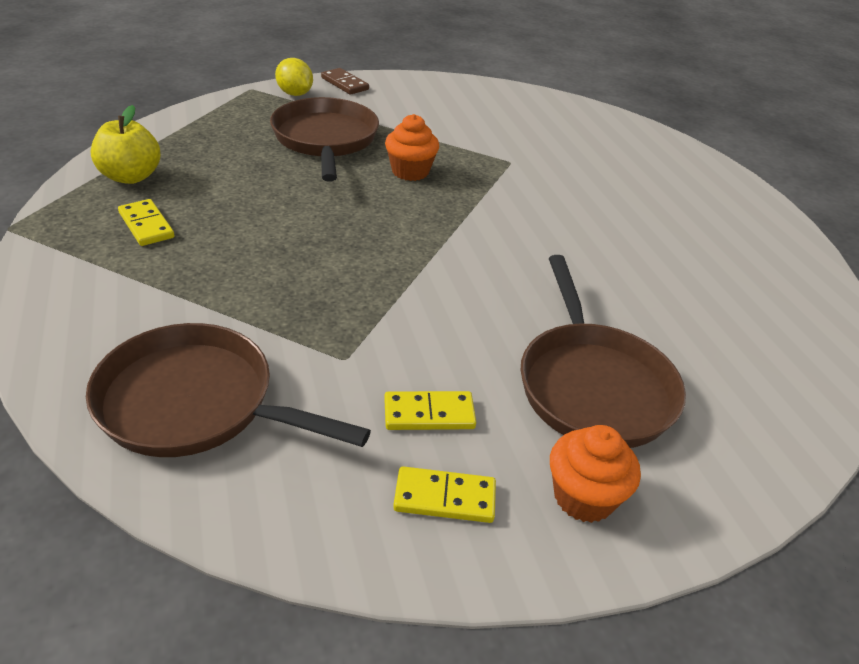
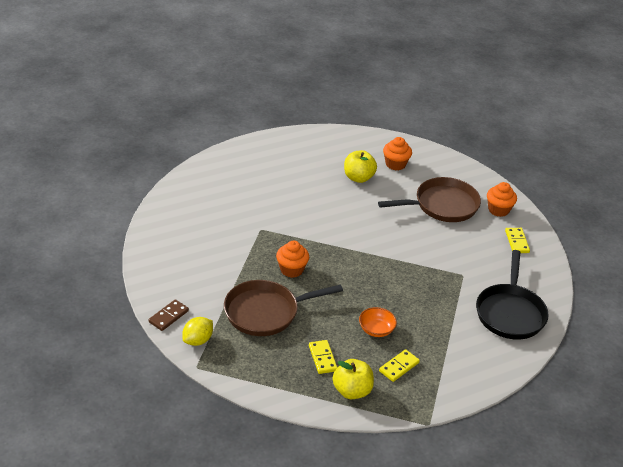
camera: 100 degrees left, 0 degrees up
brown pan [86,323,371,457] -> black pan [476,250,549,340]
yellow domino [384,391,476,430] -> yellow domino moved to [309,340,338,374]
none -> yellow apple [344,150,377,183]
none -> orange bowl [359,307,397,337]
none -> orange cupcake [383,137,412,171]

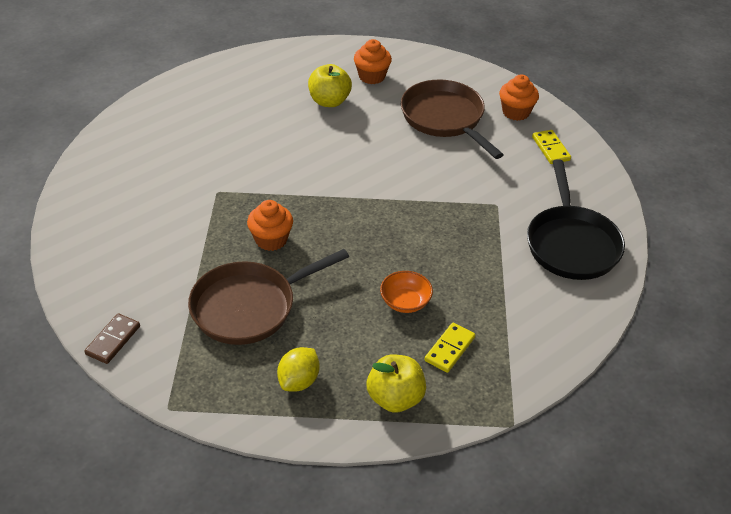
camera: 10 degrees left, 5 degrees up
yellow lemon [182,317,213,346] -> yellow lemon moved to [277,347,320,392]
yellow domino [309,340,338,374] -> none
brown pan [378,177,481,222] -> brown pan turned 90 degrees counterclockwise [401,80,504,159]

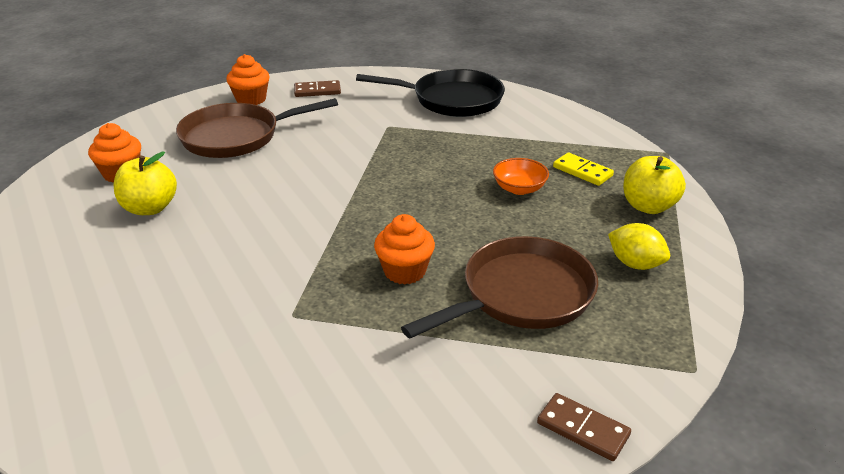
camera: 80 degrees left, 10 degrees down
brown pan [188,249,349,345] -> brown pan turned 105 degrees counterclockwise [401,236,598,338]
yellow domino [532,130,571,164] -> brown domino [294,80,341,97]

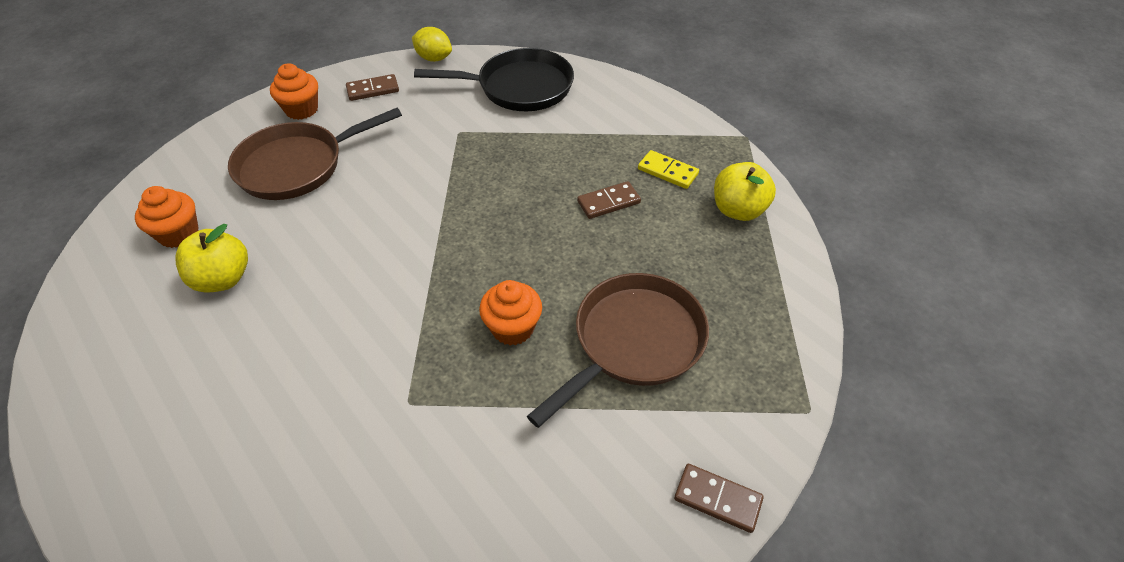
camera: 10 degrees left, 15 degrees up
orange bowl [493,158,549,195] -> brown domino [577,181,641,219]
yellow lemon [608,223,670,270] -> yellow lemon moved to [412,27,452,62]

